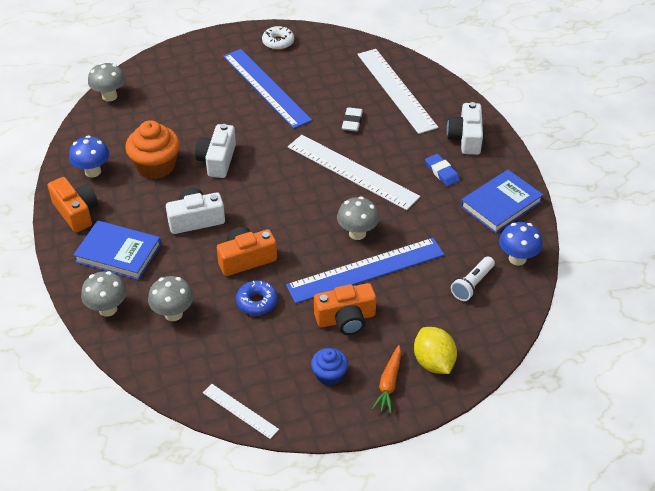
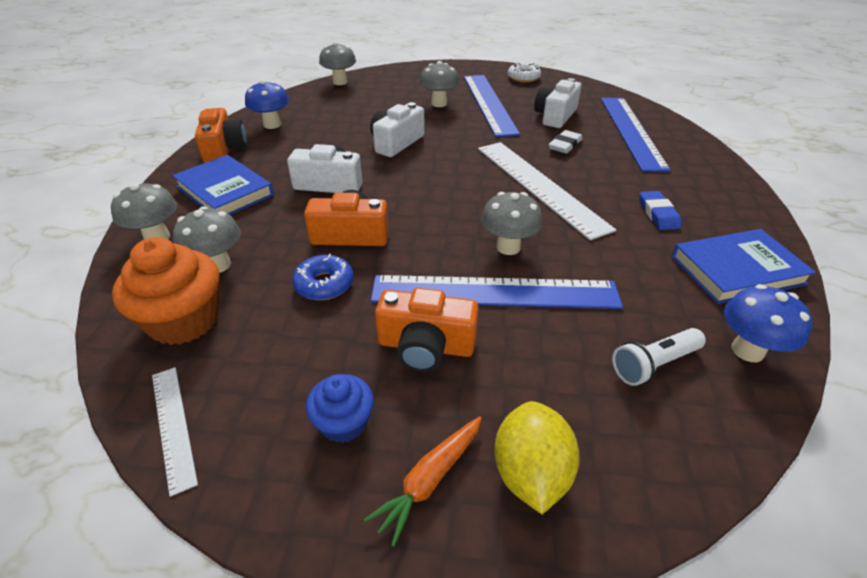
camera: 25 degrees right, 5 degrees down
orange cupcake [125,120,180,179] -> orange cupcake moved to [112,237,220,345]
white ruler [358,49,438,134] -> blue ruler [601,98,671,172]
white camera [447,102,483,155] -> white camera moved to [534,78,581,128]
none -> grey mushroom [420,61,459,107]

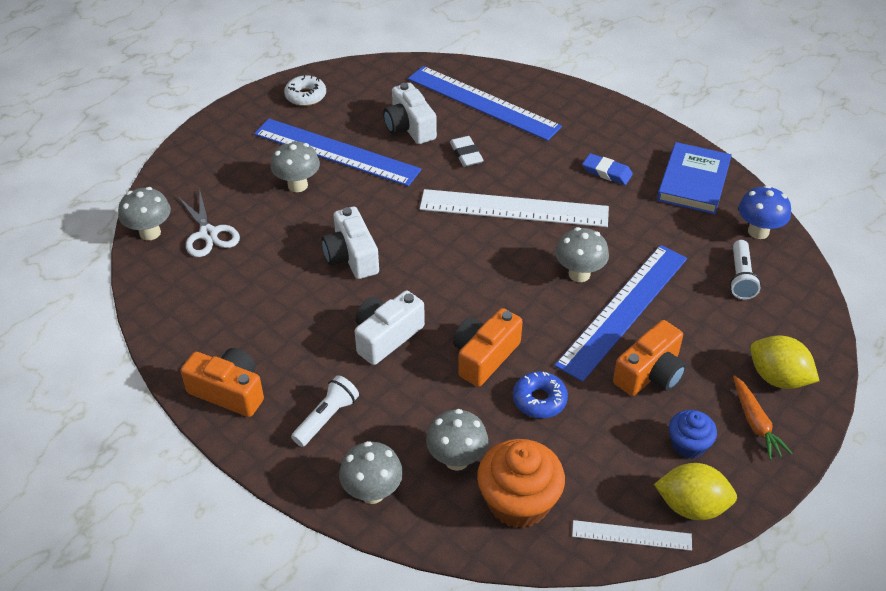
camera: 55 degrees left, 5 degrees up
blue book [172,155,274,215] -> white flashlight [291,375,359,447]
blue mushroom [245,80,289,129] -> none
none -> white scissors [178,192,240,257]
none -> yellow lemon [654,463,737,520]

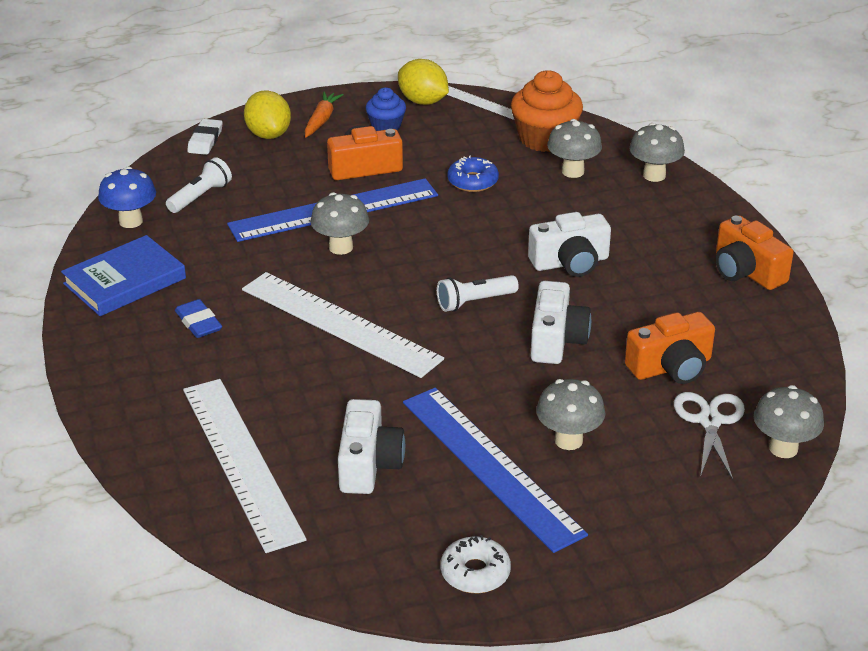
camera: 150 degrees left, 10 degrees down
white flashlight [291,375,359,447] -> white flashlight moved to [437,275,519,312]
blue ruler [408,66,562,141] -> white ruler [183,379,307,553]
white eraser [450,136,484,167] -> white eraser moved to [187,119,222,155]
orange camera [453,308,523,387] -> orange camera moved to [625,312,715,384]

